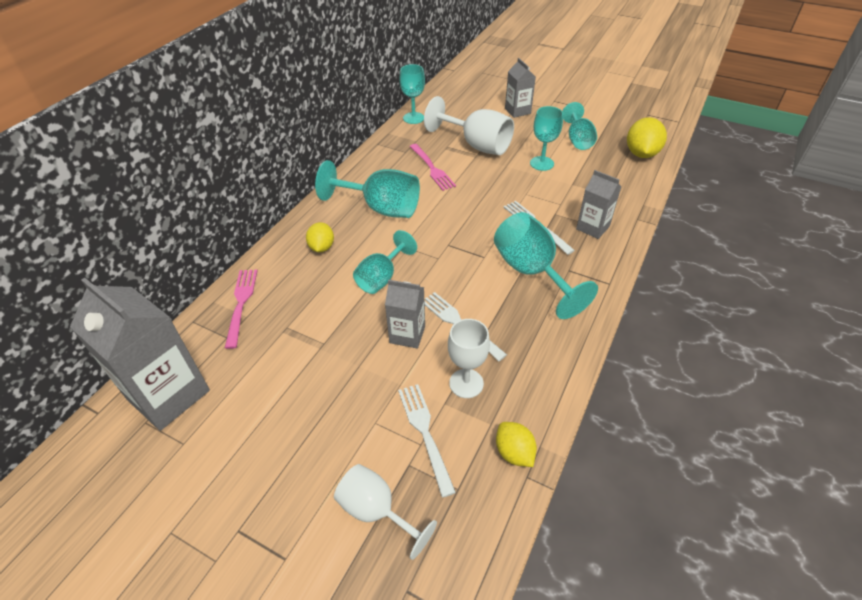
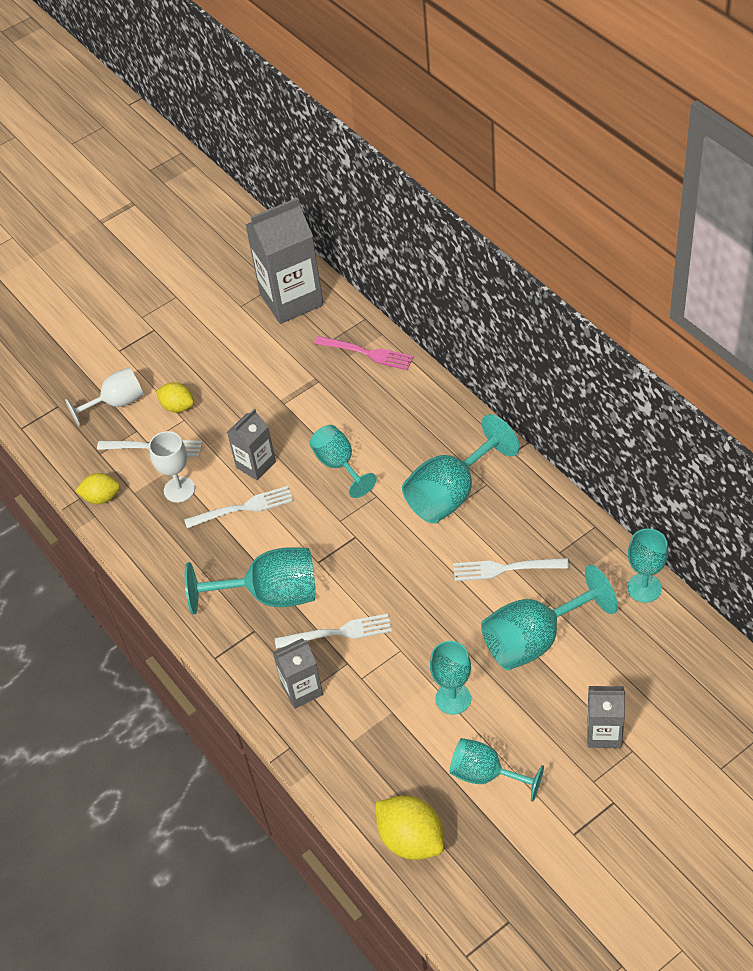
camera: 120 degrees right, 5 degrees up
yellow lemon [306,222,334,252] -> yellow lemon moved to [156,382,194,413]
pink fork [409,144,456,191] -> white fork [453,558,569,581]
white goblet [424,96,514,155] -> turquoise goblet [481,565,618,670]

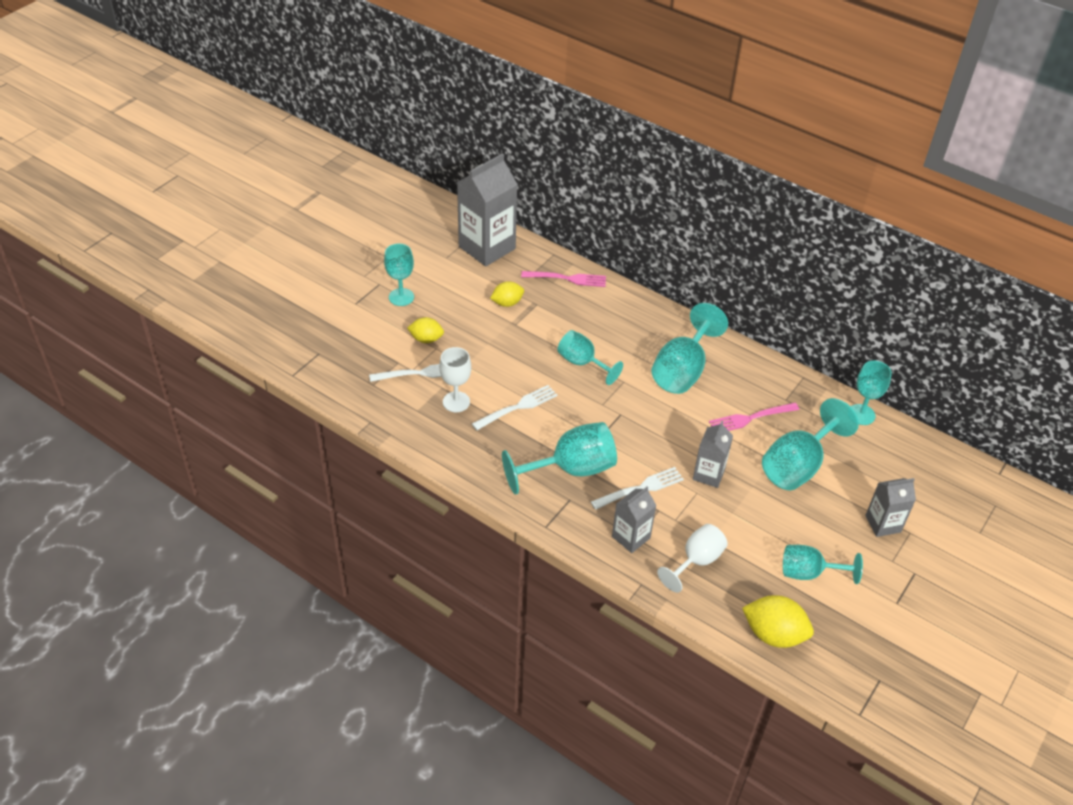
camera: 25 degrees left, 5 degrees down
white goblet [65,368,143,427] -> white goblet moved to [657,524,728,593]
yellow lemon [75,473,120,504] -> yellow lemon moved to [490,282,524,307]
grey carton [227,409,276,480] -> grey carton moved to [693,421,733,488]
turquoise goblet [430,641,471,715] -> turquoise goblet moved to [384,244,414,306]
white fork [453,558,569,581] -> pink fork [709,403,799,431]

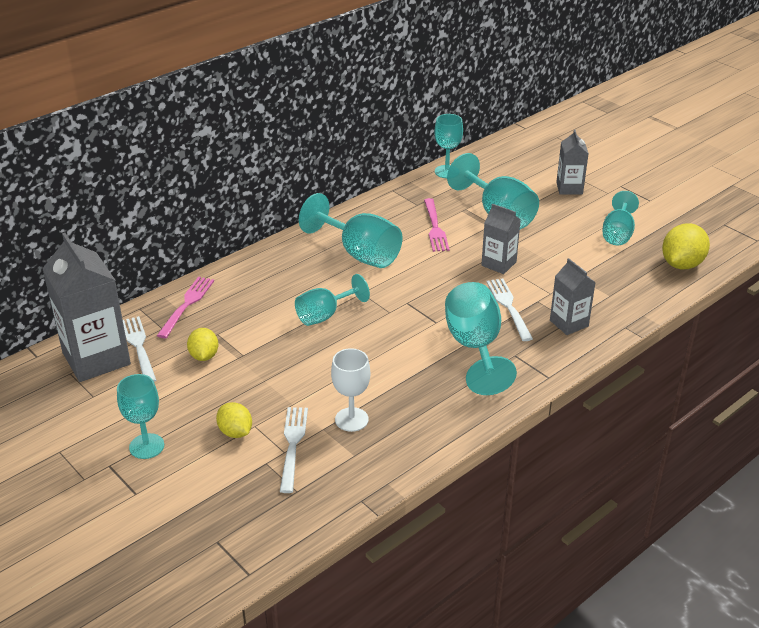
camera: 75 degrees left, 10 degrees down
yellow lemon [407,317,444,343] -> yellow lemon turned 60 degrees counterclockwise [216,402,252,438]
white fork [472,385,557,430] -> white fork moved to [123,316,156,382]
white goblet [657,524,728,593] -> none

